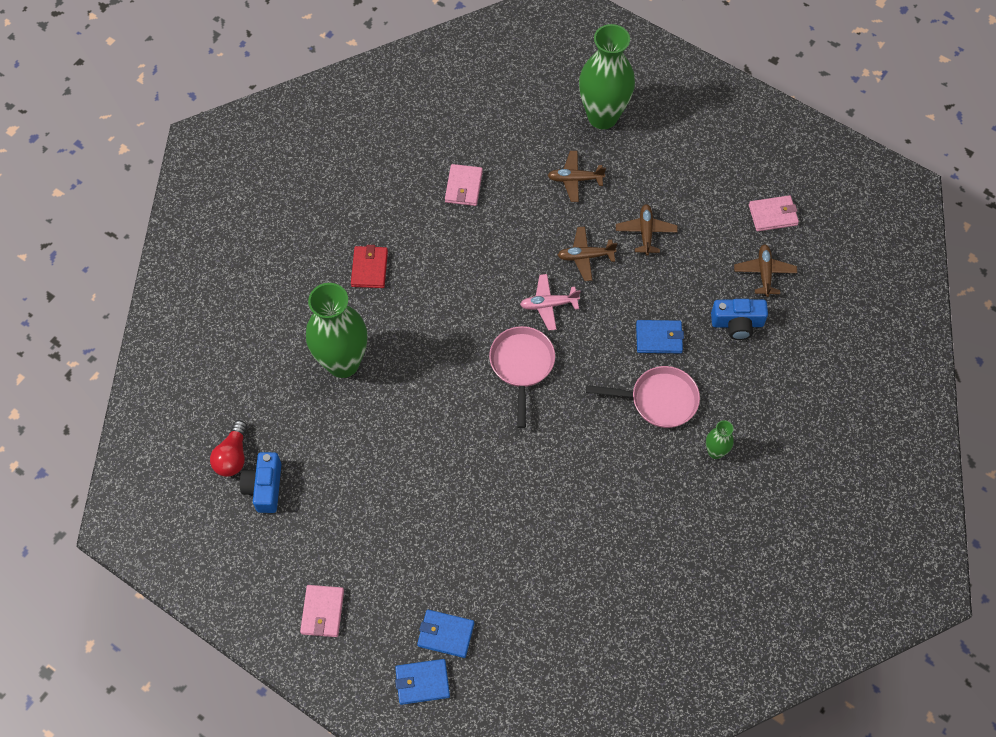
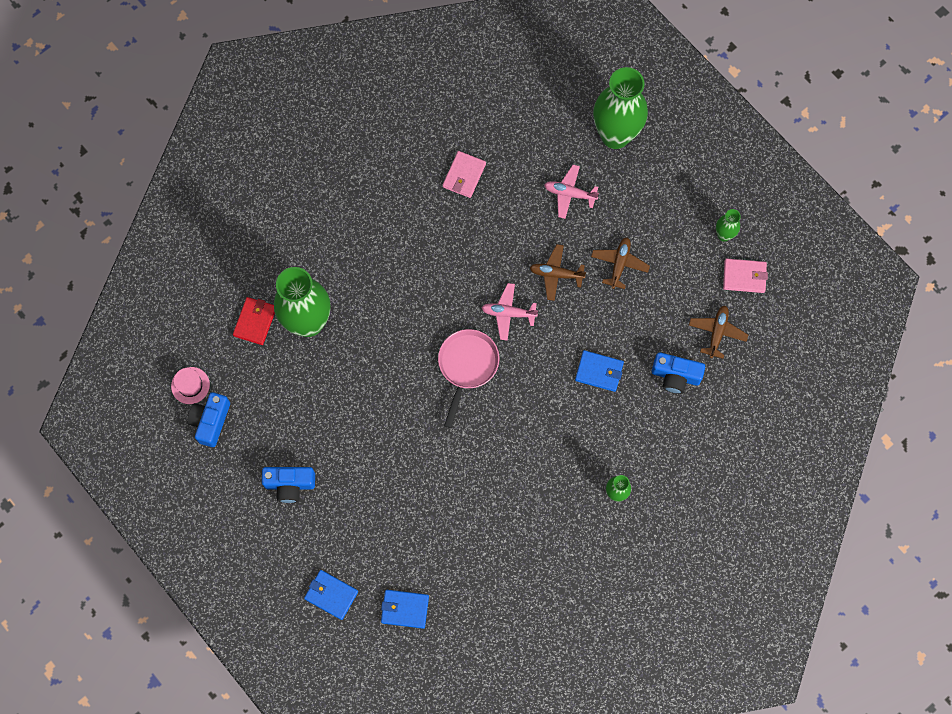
camera: 15 degrees right, 10 degrees up
red light bulb [210,420,247,477] -> pink hat [171,367,210,404]
pink wallet [300,585,344,637] -> none
red wallet [351,245,388,288] -> red wallet moved to [233,297,275,345]
blue wallet [395,659,450,705] -> blue wallet moved to [381,590,429,629]
brown plane [548,151,606,202] -> pink plane [544,165,599,219]
pink pan [586,366,700,428] -> none
none -> blue camera [262,467,315,503]
none -> green vase [716,209,741,242]

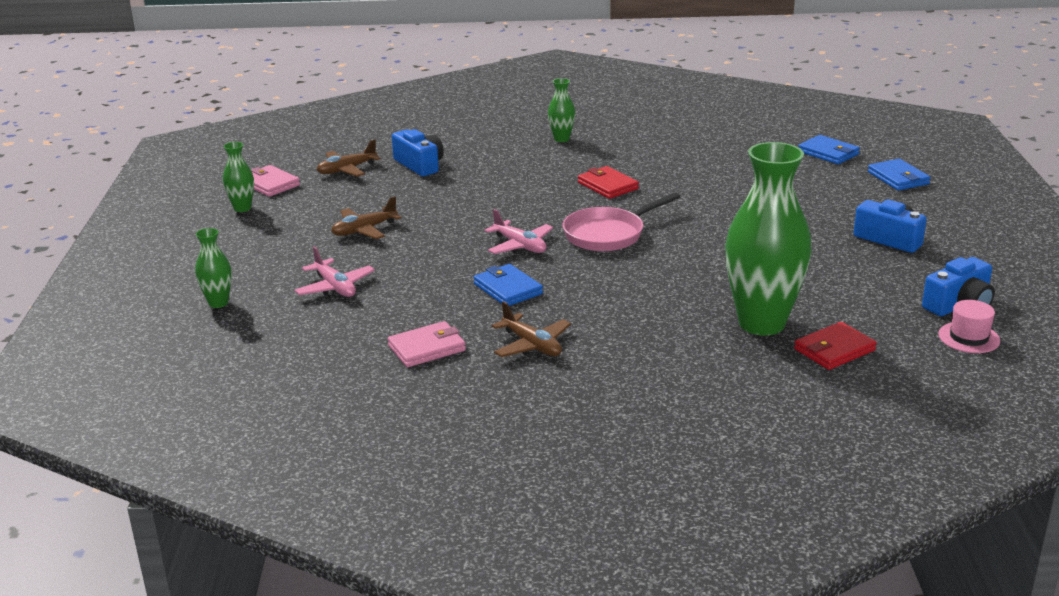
camera: 140 degrees left, 45 degrees down
brown plane [530,244,586,301] -> brown plane moved to [492,301,571,357]
blue wallet [575,350,624,392] -> blue wallet moved to [473,264,543,306]
green vase [593,67,648,149] -> green vase [195,228,232,308], size x0.44
none -> red wallet [578,166,639,199]

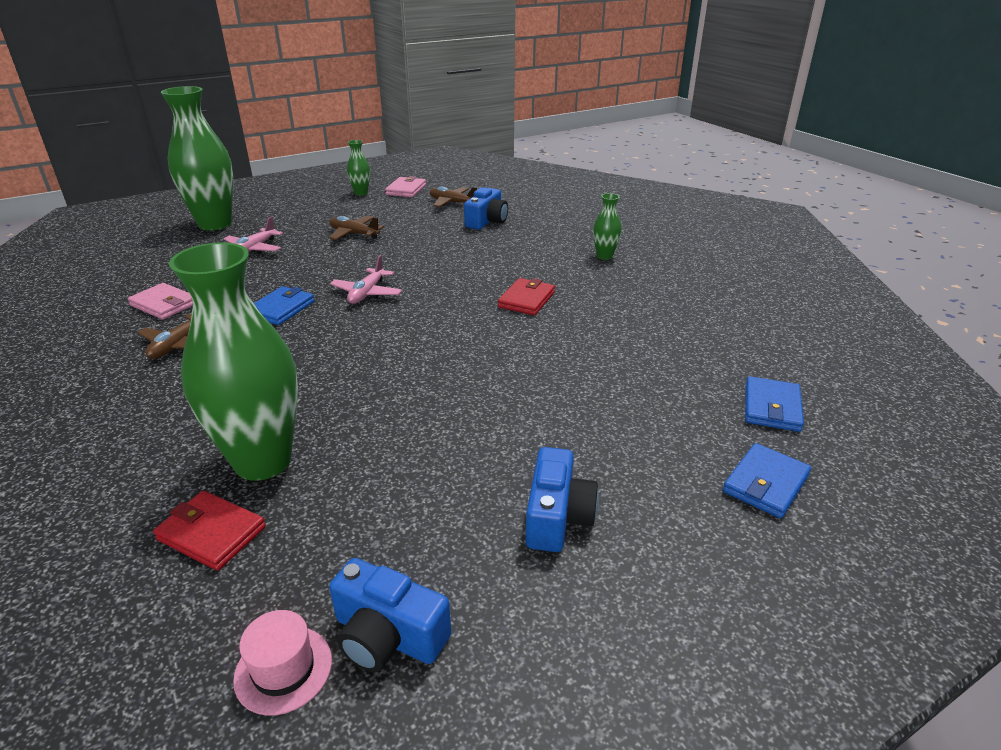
camera: 60 degrees right, 5 degrees up
green vase [195,228,232,308] -> green vase [161,86,233,231], size x2.25
pink pan [563,192,680,251] -> none

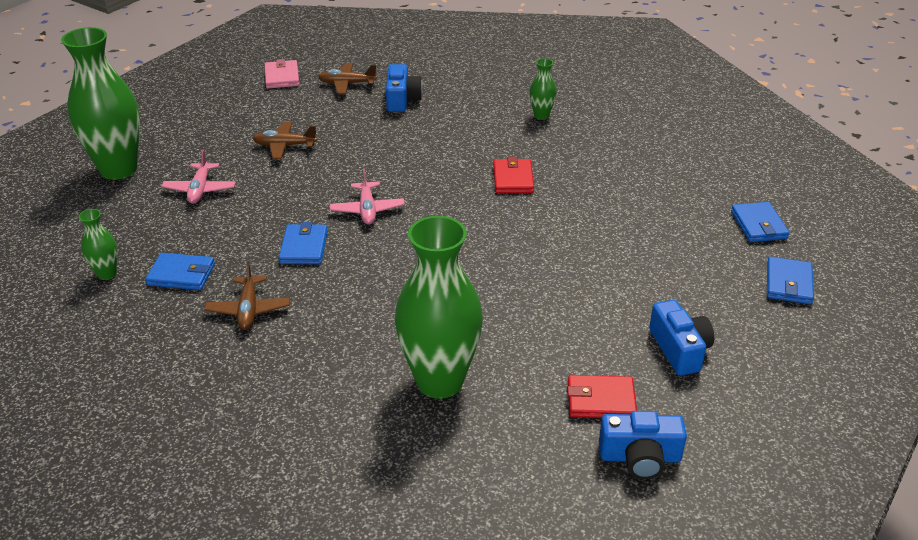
camera: 25 degrees left, 5 degrees up
pink wallet [128,283,193,319] -> blue wallet [145,253,215,290]
red wallet [153,491,266,571] -> red wallet moved to [567,375,637,418]
pink hat [233,610,332,716] -> none
green vase [347,140,370,196] -> green vase moved to [79,209,117,280]

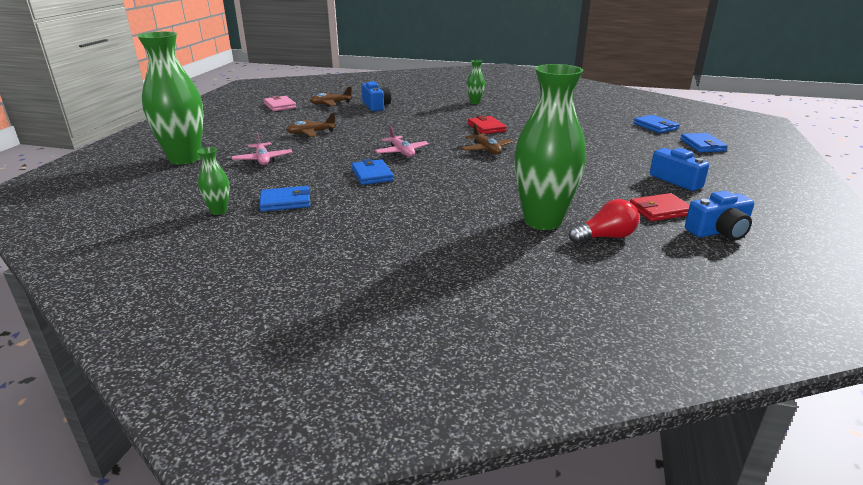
camera: 20 degrees left, 10 degrees down
brown plane [204,261,290,330] -> brown plane moved to [461,123,513,155]
none -> red light bulb [568,199,639,243]

